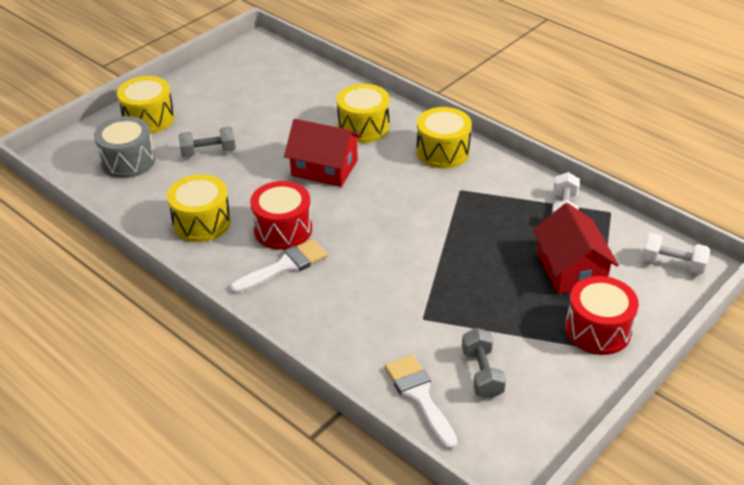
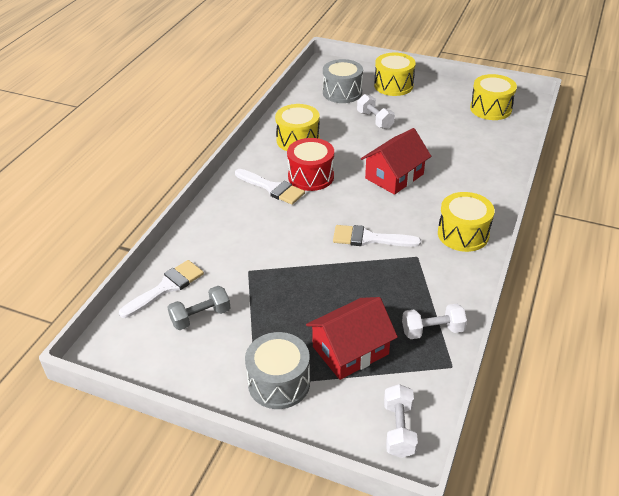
camera: 70 degrees right, 0 degrees up
grey dumbbell [179,127,236,157] -> white dumbbell [357,94,395,129]
red house [284,119,362,187] -> red house turned 45 degrees clockwise [361,128,431,195]
yellow drum [337,84,390,143] -> yellow drum moved to [470,74,517,120]
red drum [565,276,639,355] -> grey drum [245,332,310,409]
none -> white brush [333,225,421,247]

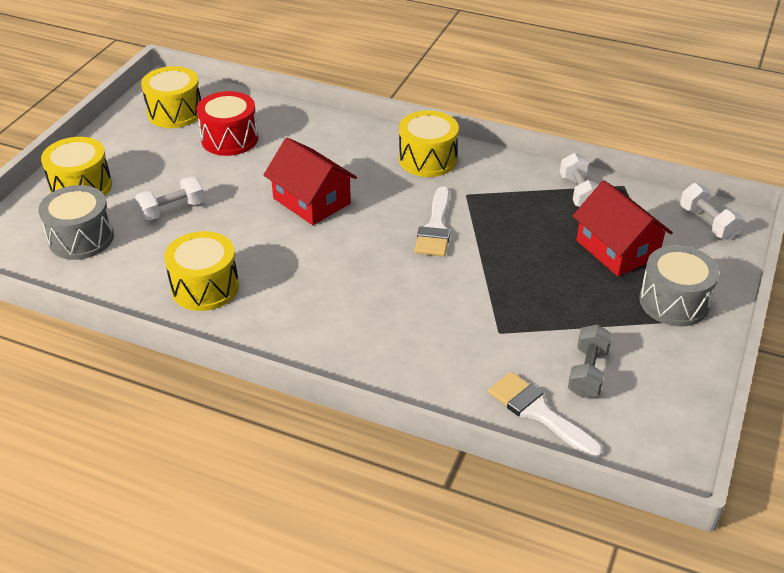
camera: 90 degrees left, 0 degrees up
grey dumbbell [167,286,231,330] -> grey dumbbell turned 45 degrees clockwise [568,324,612,398]
white brush [235,169,305,205] -> none
red drum [287,138,334,191] -> red drum moved to [196,91,258,156]
white dumbbell [384,384,418,458] -> white dumbbell turned 60 degrees clockwise [680,183,743,240]

